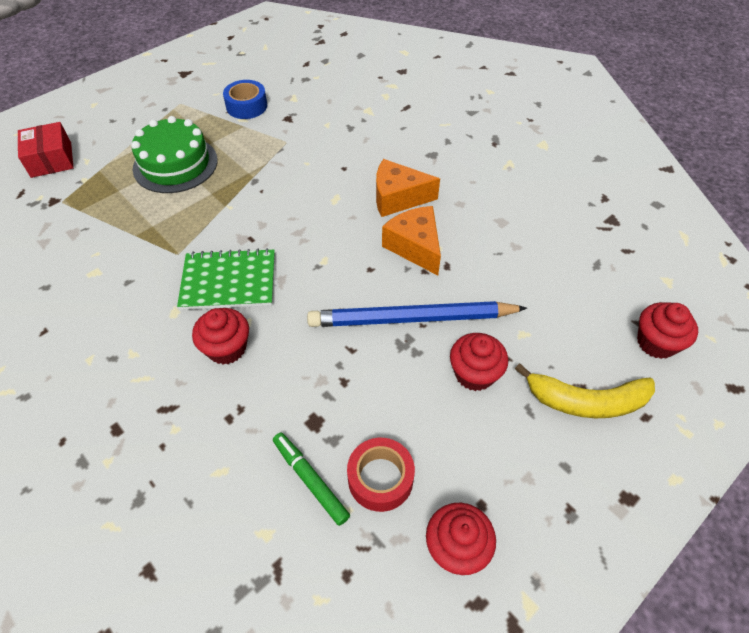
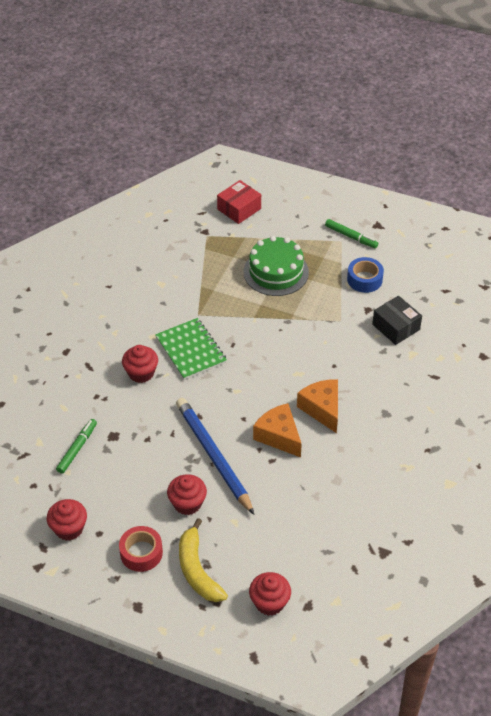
camera: 65 degrees right, 5 degrees down
red tape [347,438,415,512] -> red tape moved to [119,526,163,572]
orange cheese [382,206,441,275] -> orange cheese turned 75 degrees counterclockwise [253,403,302,457]
none -> green marker [325,219,378,248]
none -> black box [372,296,422,345]

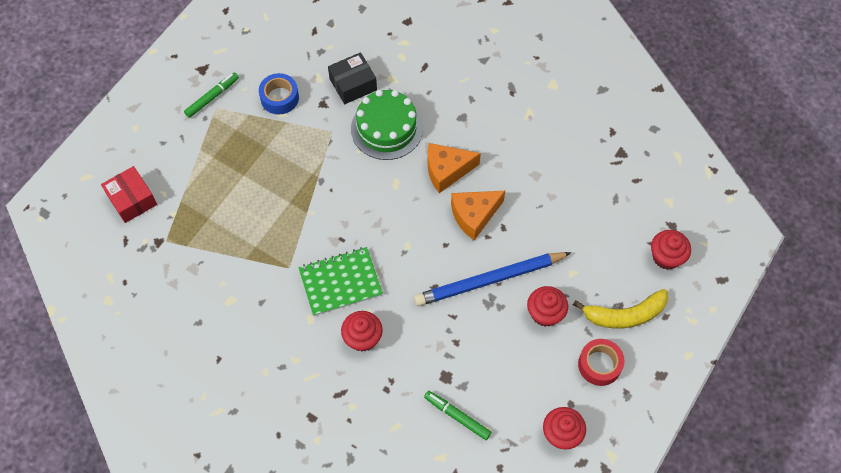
camera: 80 degrees left, 15 degrees up
green cake [244,236,309,296] -> green cake moved to [351,90,423,160]

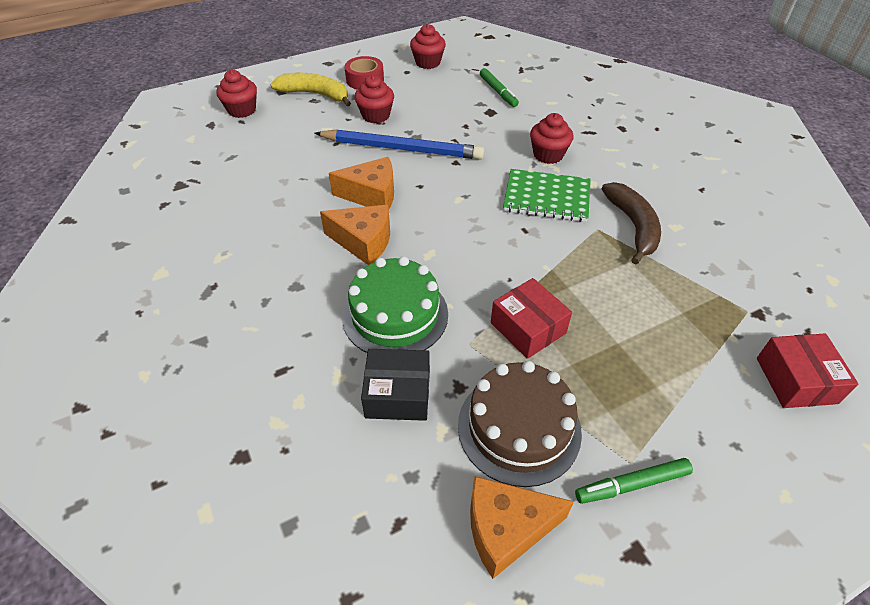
camera: 150 degrees left, 15 degrees down
blue tape [259,73,299,114] -> brown cake [458,361,582,487]
none -> orange cheese [470,476,574,579]
none -> red box [491,278,572,359]
none -> brown banana [602,182,661,264]

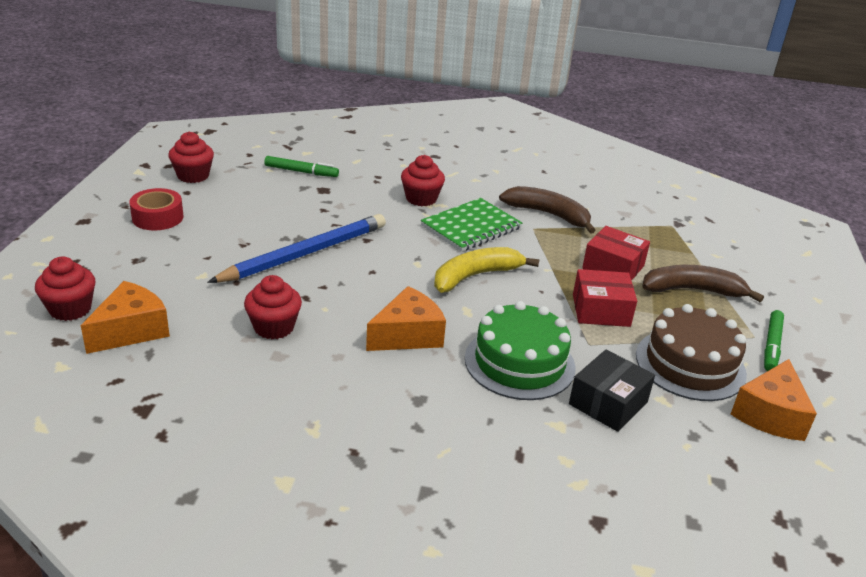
camera: 55 degrees left, 15 degrees down
yellow banana [270,73,351,106] -> yellow banana moved to [434,247,539,293]
orange cheese [329,157,394,208] -> orange cheese moved to [81,281,170,354]
red cupcake [354,75,394,123] -> red cupcake moved to [244,275,302,339]
red box [757,334,858,408] -> red box moved to [582,226,650,281]
none -> brown banana [642,265,764,302]

